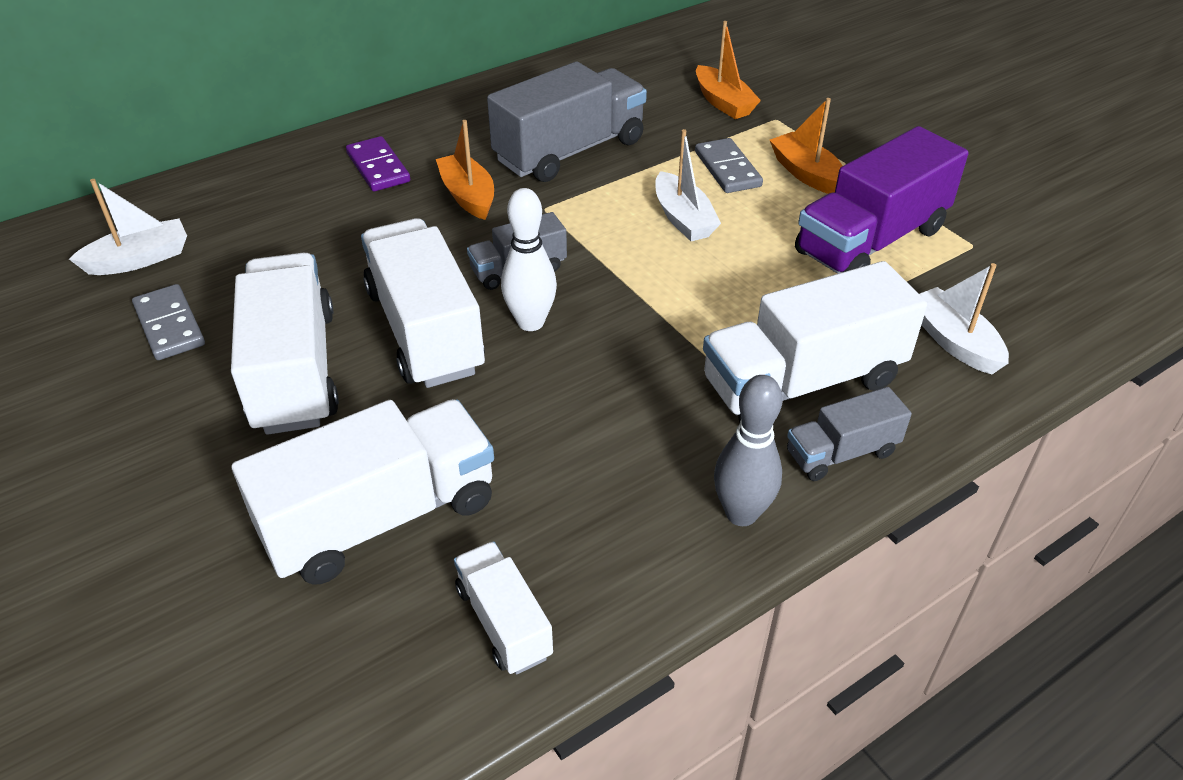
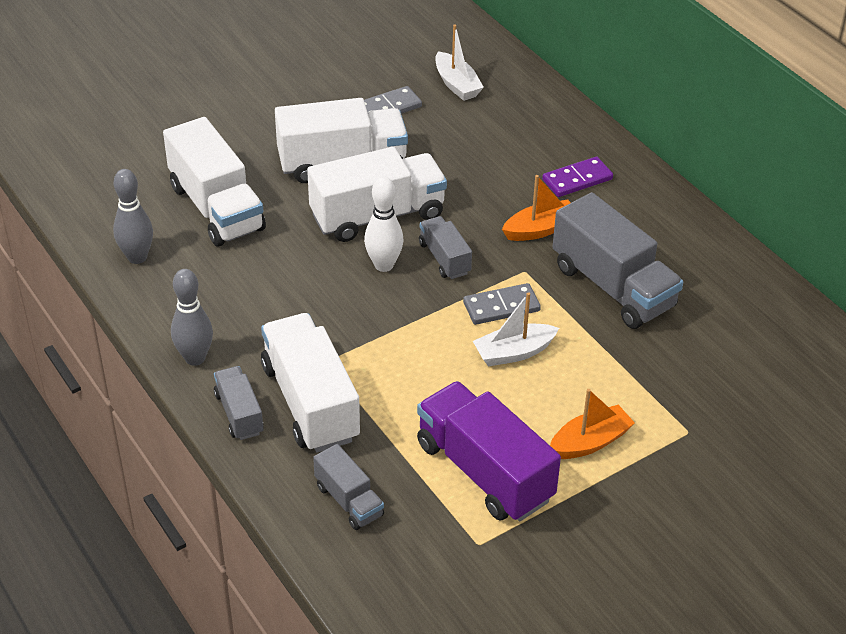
camera: 90 degrees right, 0 degrees up
white truck [454,541,553,675] -> grey bowling pin [113,169,153,264]
grey domino [695,138,763,193] -> grey domino moved to [463,283,541,325]
orange boat [696,21,761,119] -> none
white boat [919,263,1009,374] -> grey truck [313,444,384,530]

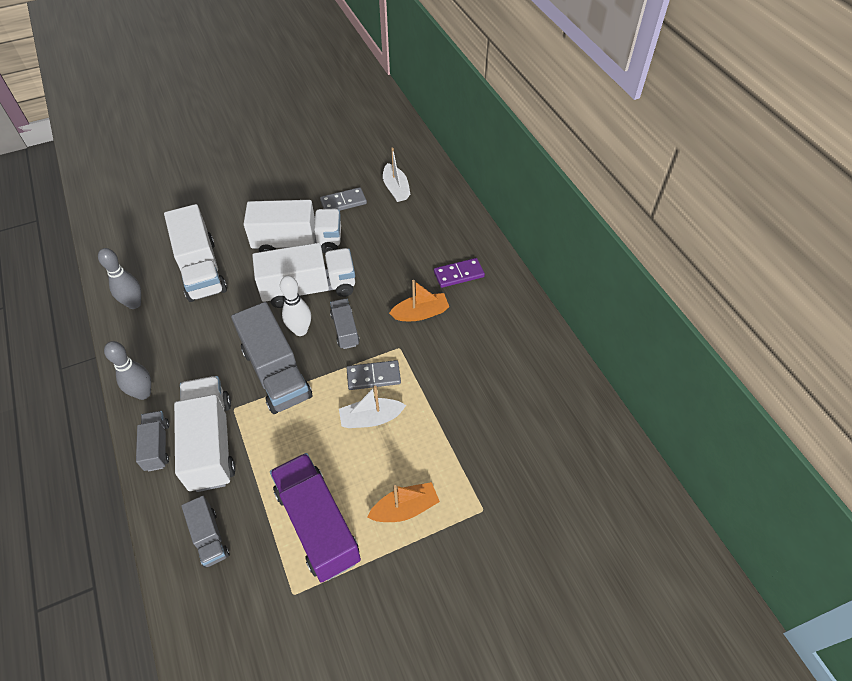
camera: 10 degrees right, 10 degrees up
grey truck [552,192,683,329] -> grey truck moved to [231,302,312,414]

